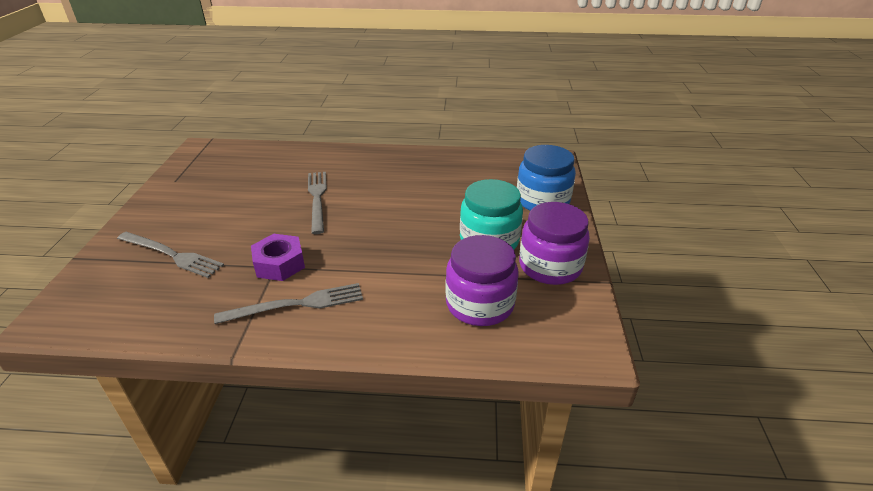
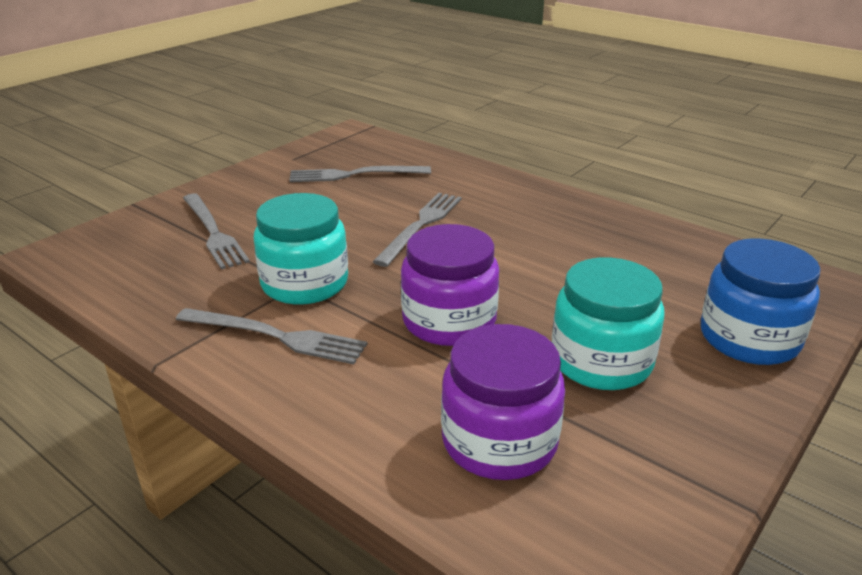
camera: 35 degrees right, 5 degrees down
purple nut [251,234,305,281] -> turquoise jar [254,193,348,304]
purple jar [519,202,590,285] -> purple jar moved to [401,224,499,346]
none -> grey fork [289,166,431,182]

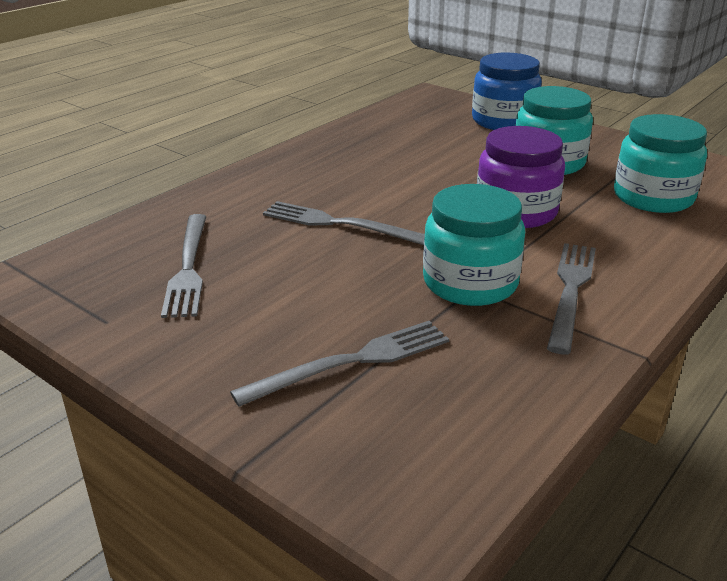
camera: 90 degrees left, 0 degrees up
purple jar [441,324,565,480] -> turquoise jar [614,114,707,213]

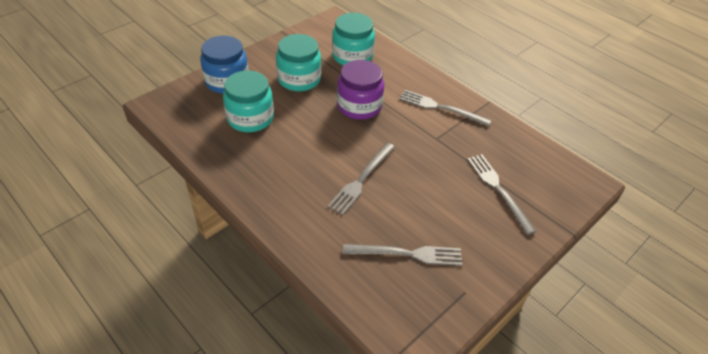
camera: 85 degrees left, 15 degrees up
turquoise jar [423,184,525,306] -> turquoise jar moved to [223,71,274,132]

